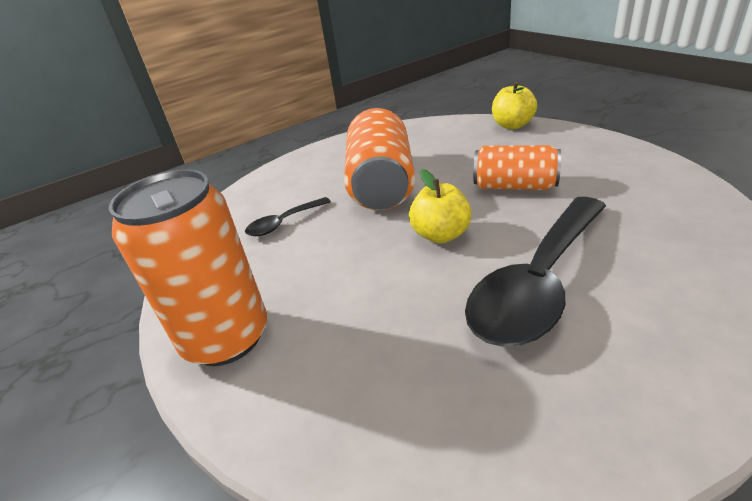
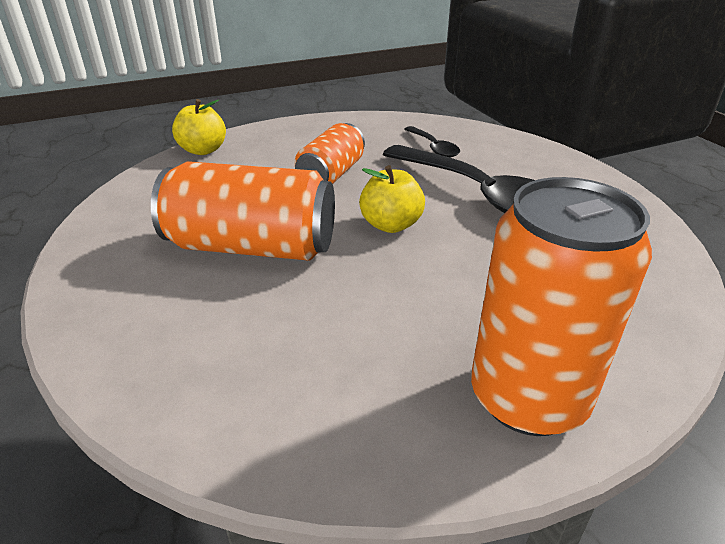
camera: 85 degrees left, 0 degrees up
black spoon [245,197,331,236] -> black spoon moved to [404,126,460,157]

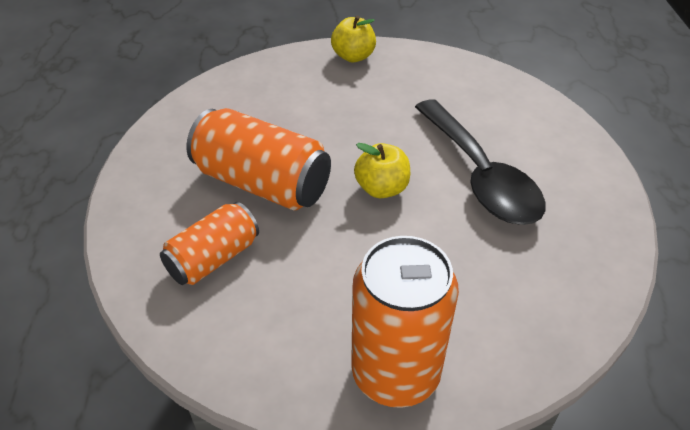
camera: 20 degrees right, 10 degrees up
yellow apple [172,99,226,155] -> yellow apple moved to [331,16,376,62]
orange can [294,123,365,184] -> orange can moved to [160,202,259,285]
black spoon [404,126,460,157] -> none

